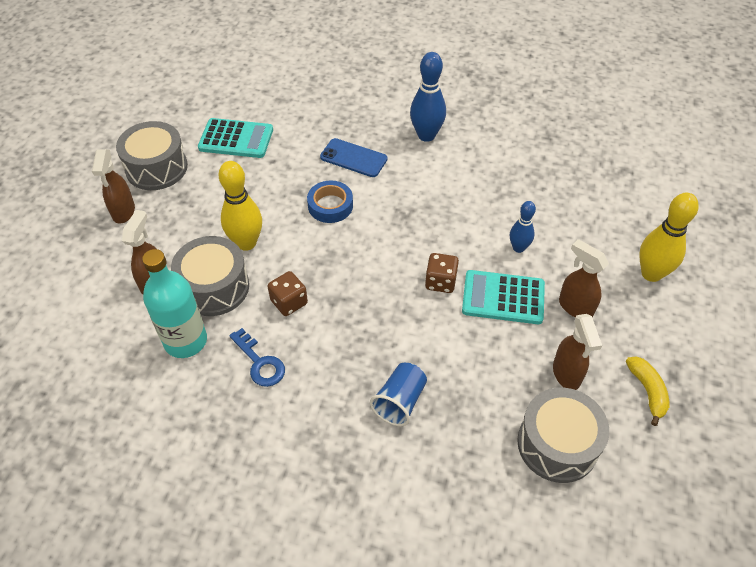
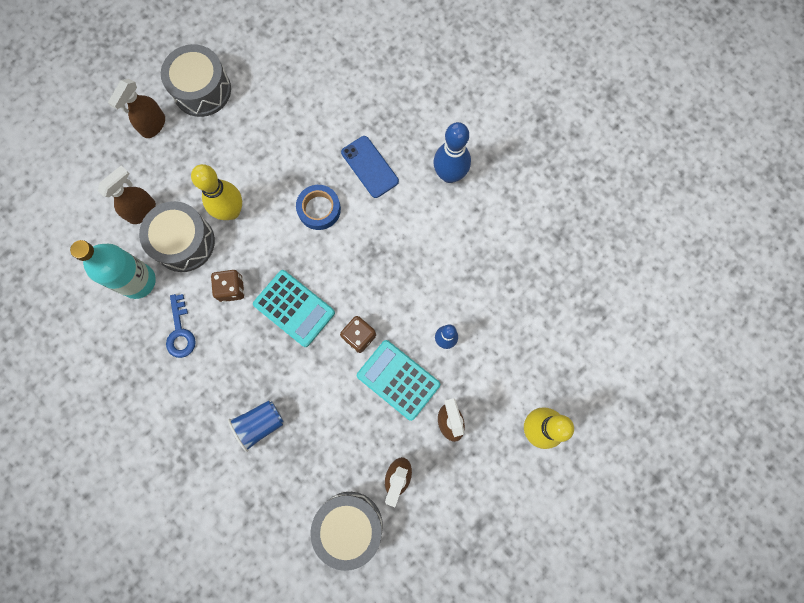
camera: 30 degrees right, 25 degrees up
turquoise calculator [198,118,273,158] -> turquoise calculator moved to [253,270,335,347]
yellow banana [626,356,669,426] -> none

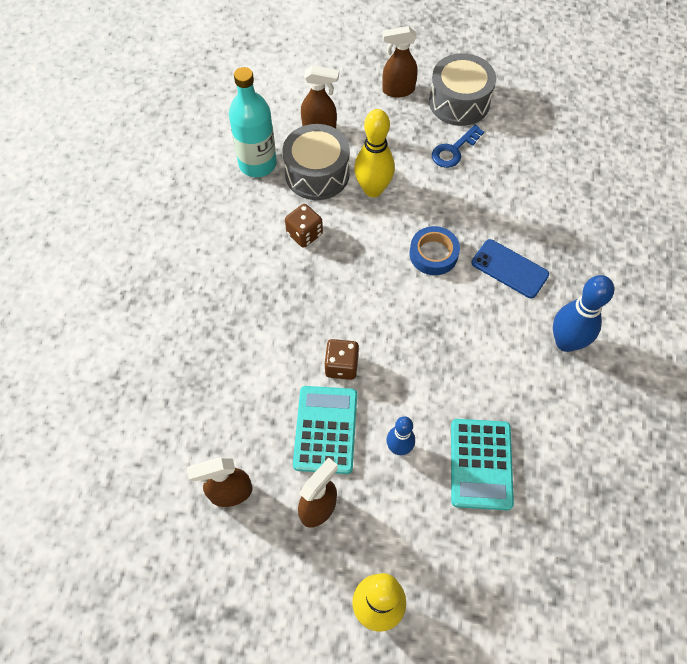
camera: 55 degrees right, 15 degrees down
blue key [166,294,196,358] -> blue key moved to [432,125,484,168]
blue cup [228,401,284,452] -> none
turquoise calculator [253,270,335,347] -> turquoise calculator moved to [451,419,514,511]
grey drum [310,492,383,571] -> none
blue phone [341,136,399,198] -> blue phone turned 75 degrees counterclockwise [472,239,549,298]

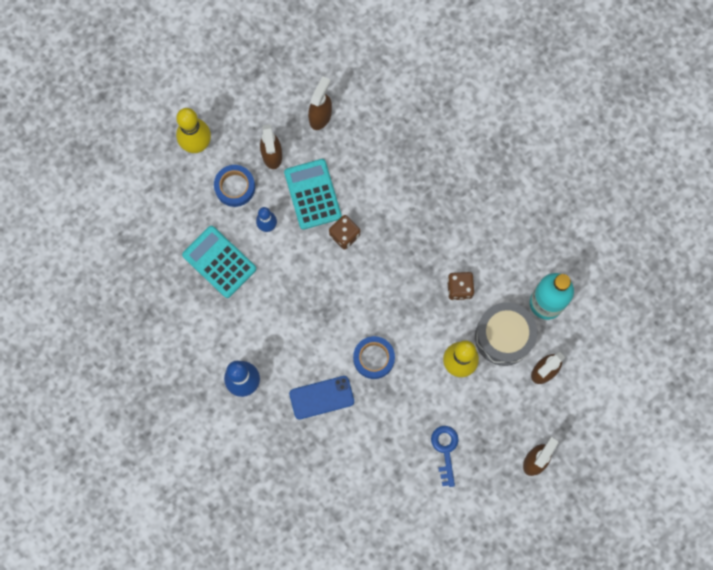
camera: 130 degrees right, 15 degrees up
turquoise calculator [293,386,357,474] -> turquoise calculator turned 150 degrees counterclockwise [284,159,342,230]
grey drum [429,53,496,126] -> none
none -> blue tape [214,165,255,207]

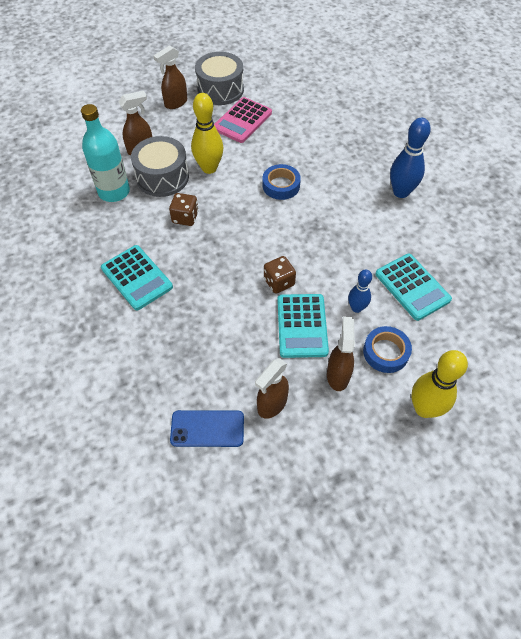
camera: 165 degrees left, 20 degrees down
blue phone [289,376,354,420] -> blue phone moved to [170,410,244,447]
blue key [431,426,459,487] -> pink calculator [214,97,272,143]
none -> turquoise calculator [101,245,173,310]
none -> grey drum [195,52,244,105]

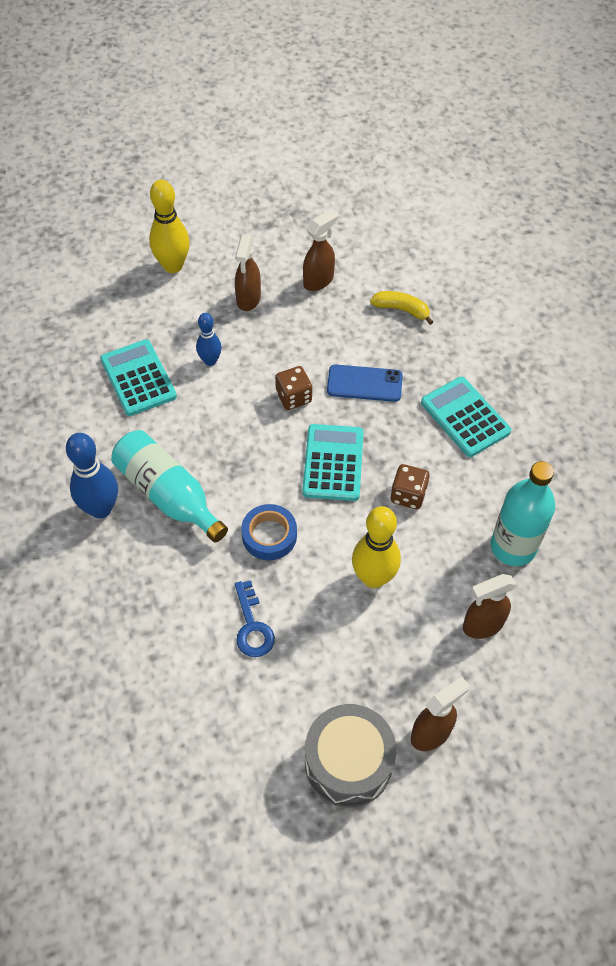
camera: 175 degrees left, 0 degrees up
grey drum [131,136,189,197] -> none
blue phone [170,410,244,447] -> blue phone moved to [327,364,403,402]
pink calculator [214,97,272,143] -> none
turquoise calculator [277,294,329,358] -> turquoise calculator moved to [302,424,364,501]
blue tape [363,326,412,373] -> none
none -> turquoise bottle [111,430,228,543]
none -> blue key [235,580,275,657]
none -> yellow banana [370,291,433,325]

